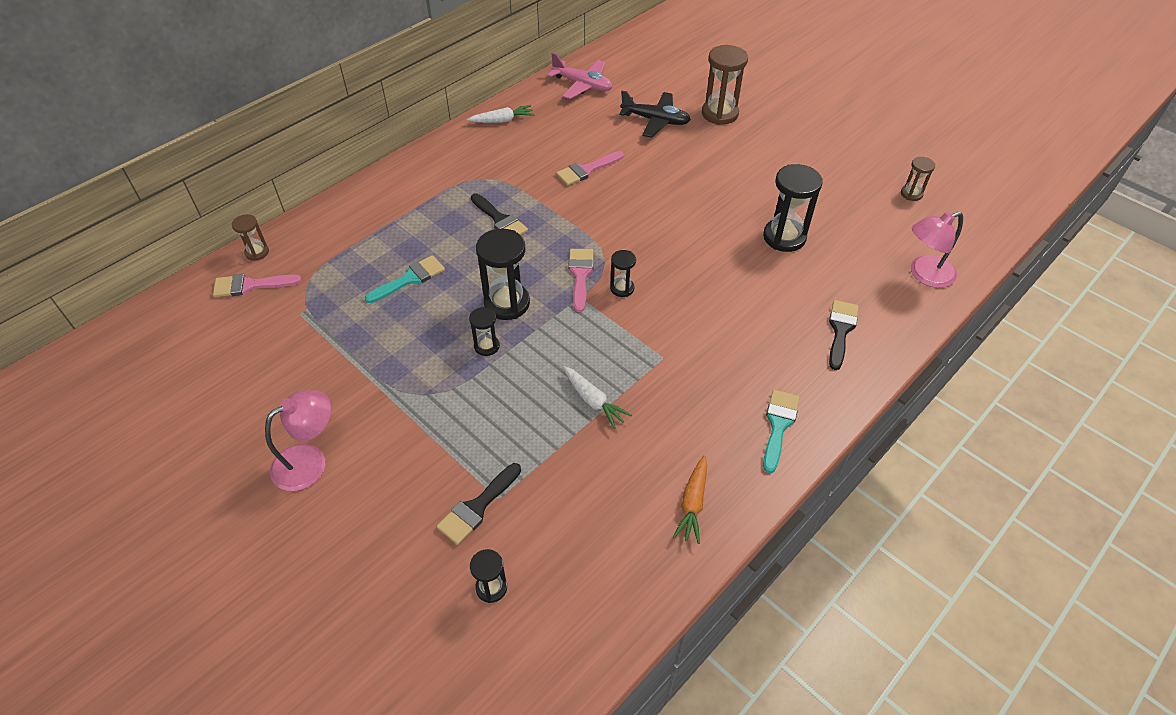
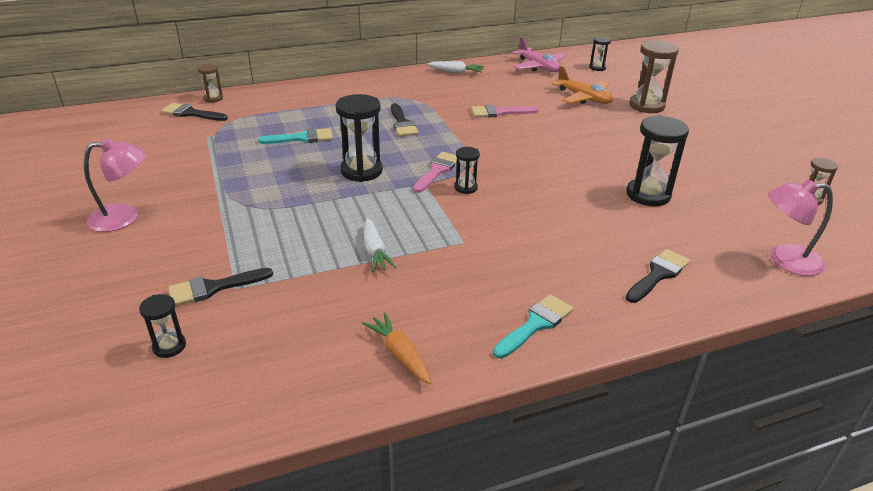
camera: 25 degrees right, 15 degrees down
pink brush [213,274,302,297] -> black brush [161,103,228,121]
black hourglass [469,307,500,356] -> black hourglass moved to [589,36,611,71]
black plane [619,91,691,138] -> orange plane [552,65,613,104]
orange carrot [673,455,707,544] -> orange carrot turned 105 degrees clockwise [362,313,431,384]

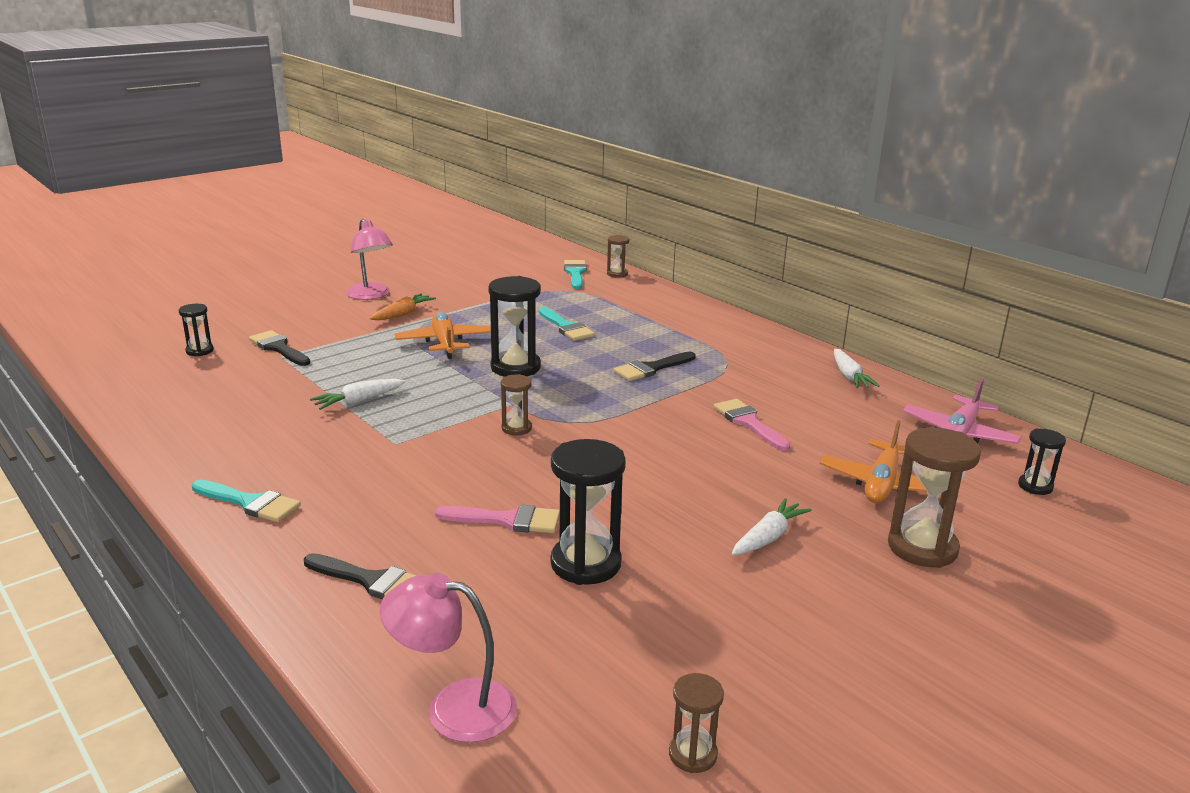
camera: 70 degrees right, 10 degrees down
black brush [161,103,228,121] -> turquoise brush [564,260,587,289]
orange carrot [362,313,431,384] -> orange carrot moved to [370,293,436,320]
pink brush [413,152,457,193] -> pink brush moved to [435,505,560,533]
black hourglass [455,147,480,194] -> brown hourglass [500,374,532,435]
pink lamp [768,180,833,276] -> pink lamp turned 60 degrees counterclockwise [380,573,517,743]
none -> orange plane [395,312,491,359]
none -> white carrot [731,498,811,555]

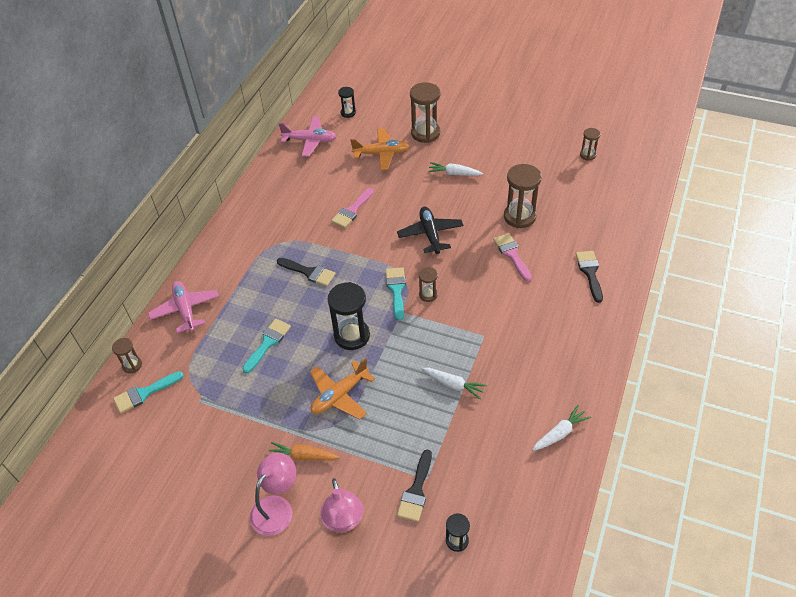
camera: 115 degrees left, 25 degrees up
turquoise brush [192,480,301,522] -> turquoise brush moved to [386,267,406,320]
pink lamp [380,573,517,743] -> pink lamp moved to [320,478,364,533]
black hourglass [551,439,626,585] -> brown hourglass [504,164,541,228]
white carrot [834,349,880,388] -> white carrot moved to [532,405,591,451]
none -> pink plane [148,281,219,333]
none -> black plane [397,207,463,254]

